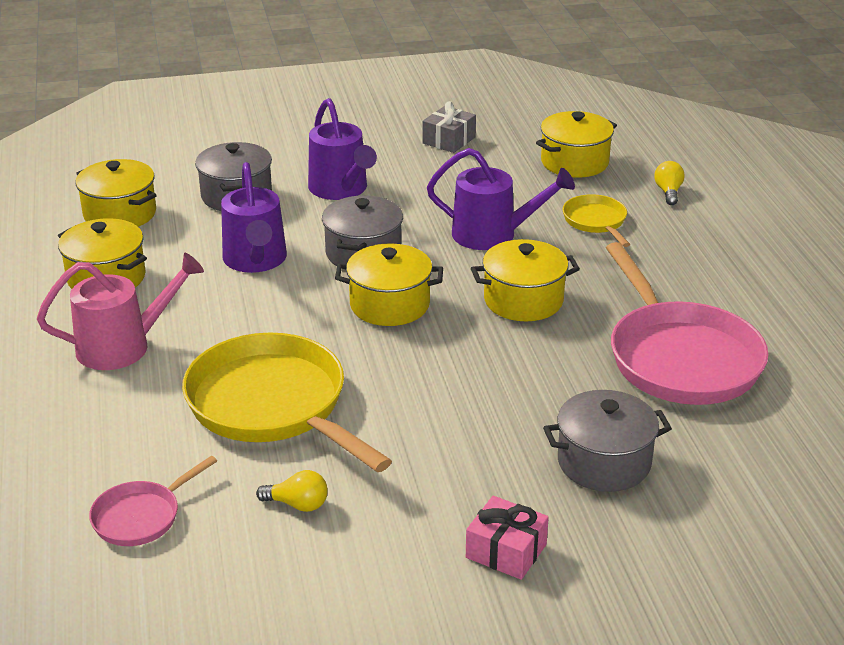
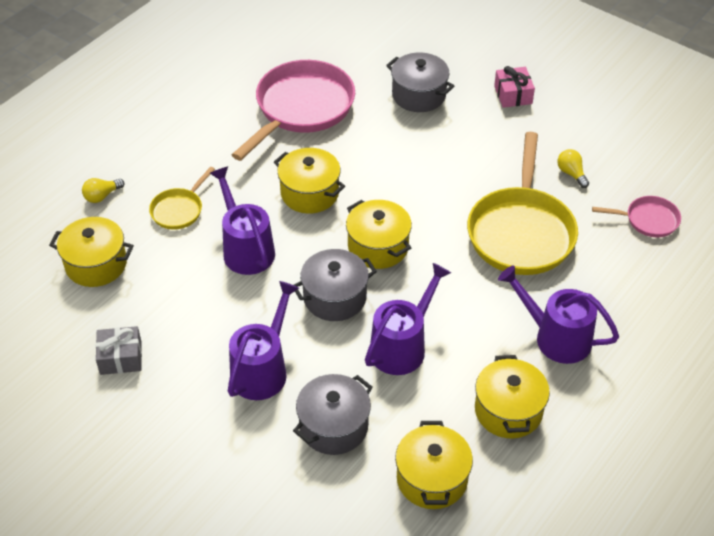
camera: 130 degrees left, 15 degrees up
pink watering can [37,253,204,370] -> purple watering can [498,265,619,364]

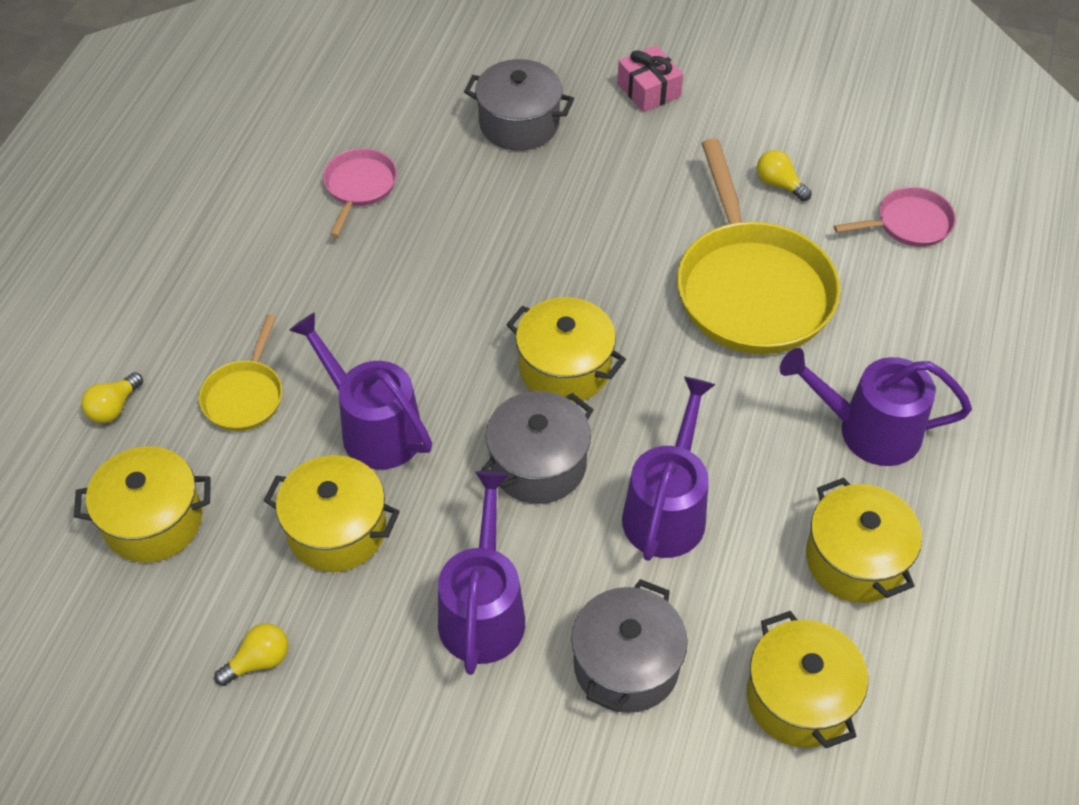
camera: 20 degrees left, 5 degrees up
grey gift [96,326,142,375] -> yellow light bulb [214,623,288,686]
pink pan [232,60,355,161] -> pink pan [323,148,397,237], size x0.49
yellow pot [274,148,345,214] -> yellow pot moved to [263,455,400,572]

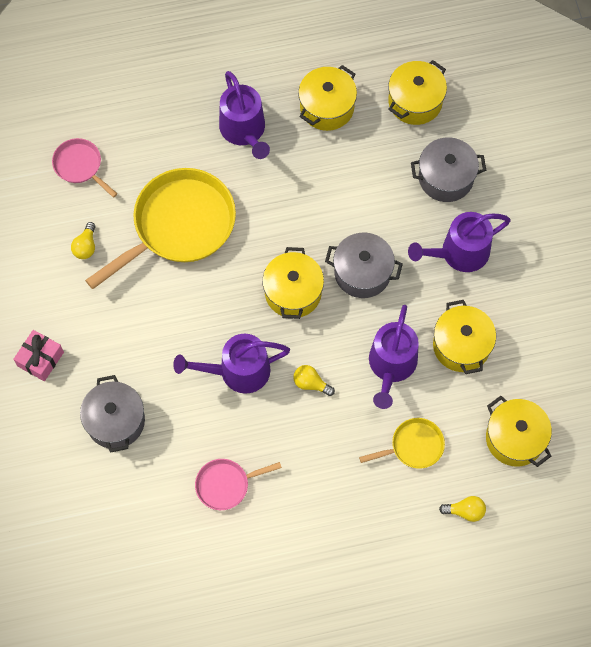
camera: 120 degrees left, 15 degrees up
yellow light bulb [214,623,288,686] -> yellow light bulb moved to [293,365,335,396]
purple watering can [622,377,715,561] -> purple watering can moved to [173,334,290,394]

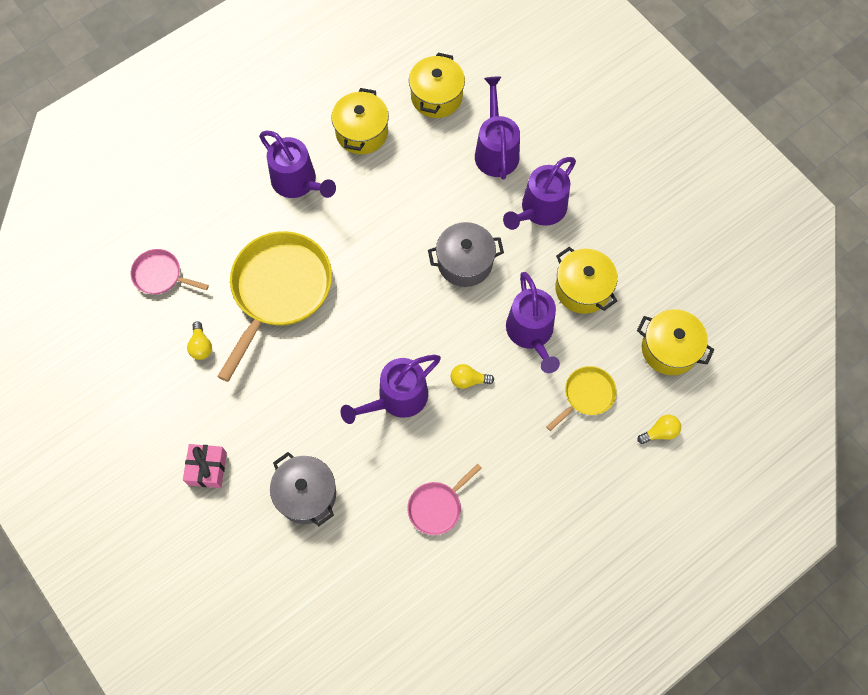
camera: 25 degrees left, 0 degrees up
yellow pot [262,247,324,319] -> none
grey pot [411,137,486,202] -> purple watering can [475,77,520,180]

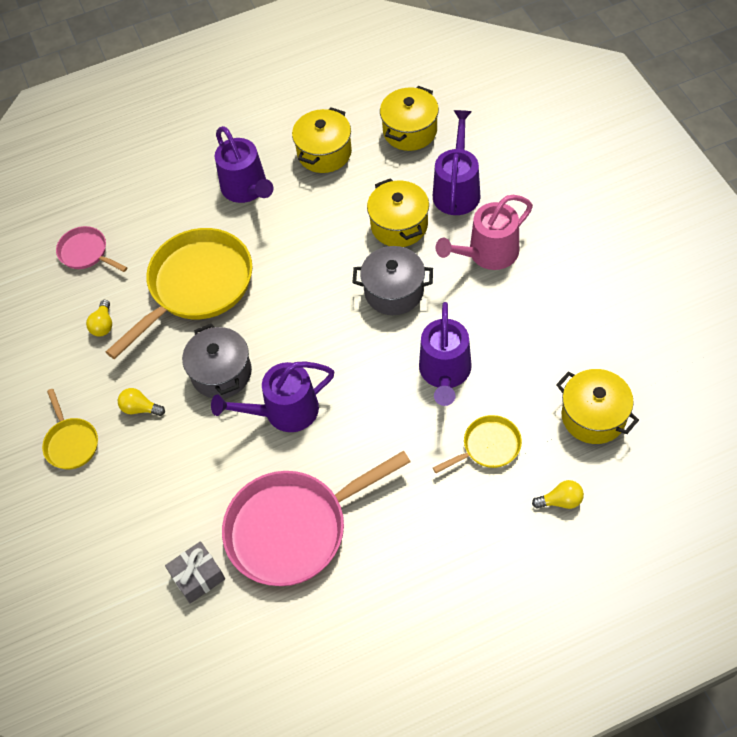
camera: 20 degrees right, 10 degrees down
pink gift [183,444,227,488] -> yellow pan [42,389,98,470]
grey pot [270,452,336,526] -> grey pot moved to [182,323,252,398]
pink pan [407,463,482,535] -> pink pan [222,451,411,586], size x2.05
yellow light bulb [451,364,494,389] -> yellow light bulb moved to [118,388,165,416]
purple watering can [503,157,576,230] -> pink watering can [436,195,533,270]
yellow pot [555,246,618,314] -> yellow pot moved to [367,178,429,247]
none -> grey gift [165,541,225,604]

